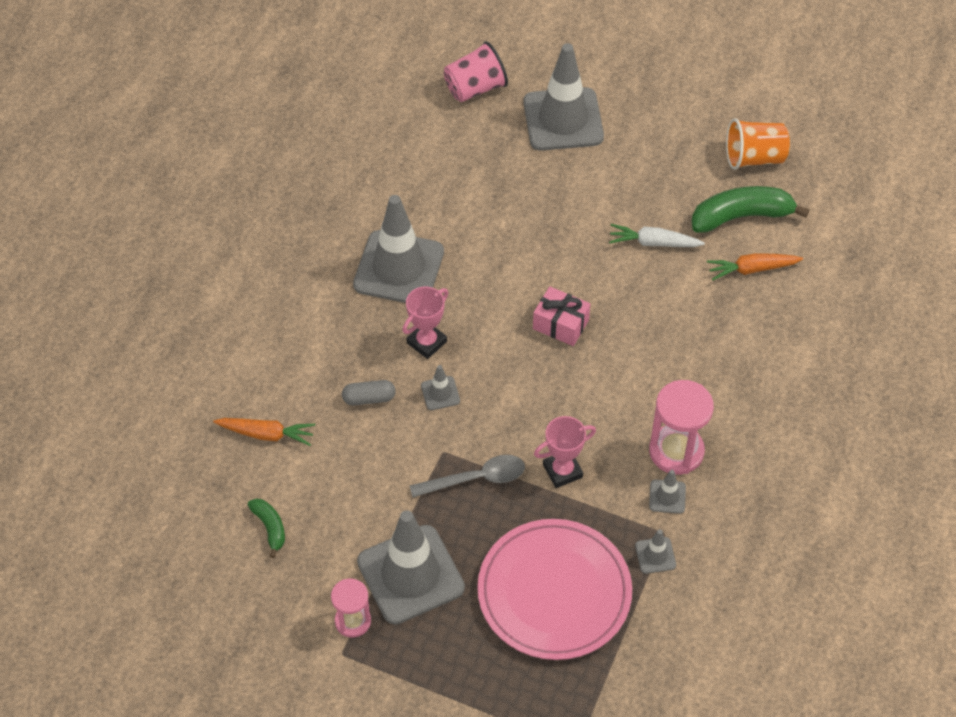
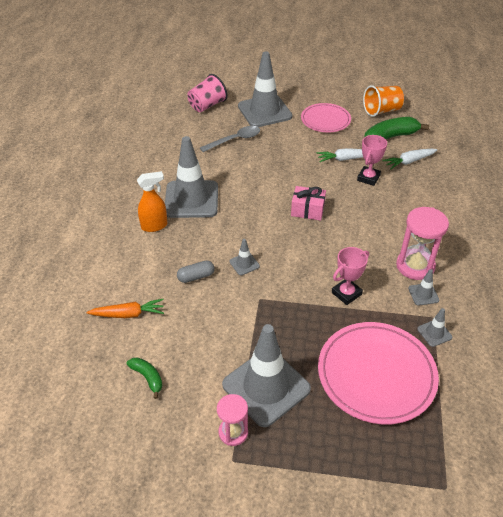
camera: 15 degrees left, 10 degrees down
pink trophy [402,286,448,359] -> pink trophy moved to [357,135,387,186]
grey spoon [410,455,525,498] -> grey spoon moved to [200,126,260,152]
orange carrot [707,253,803,280] -> white carrot [382,149,438,169]
none -> orange spray bottle [137,171,167,232]
none -> pink plate [301,103,351,132]

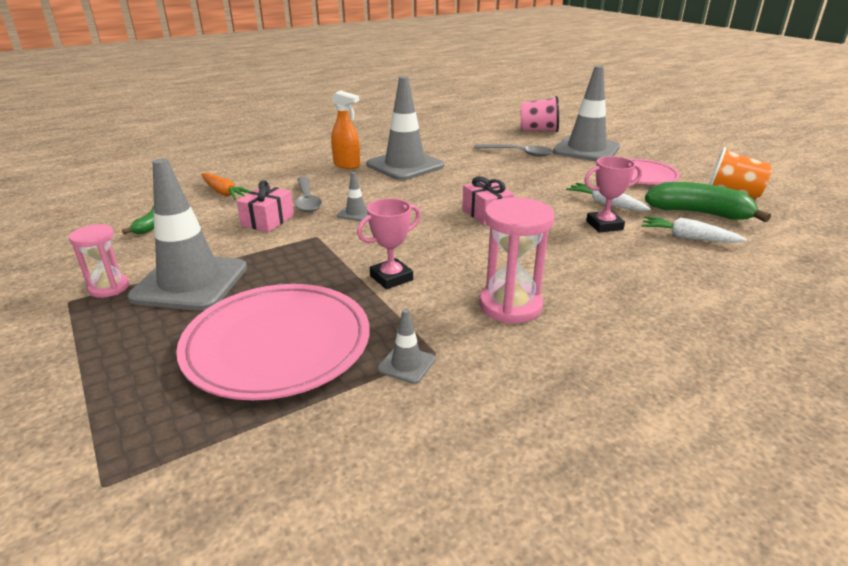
camera: 50 degrees right, 15 degrees down
grey capsule [177,261,215,283] -> grey spoon [295,176,322,212]
pink trophy [332,247,369,305] -> pink trophy turned 45 degrees counterclockwise [357,198,421,289]
grey traffic cone [408,269,439,305] -> none
none -> pink gift [237,180,294,232]

